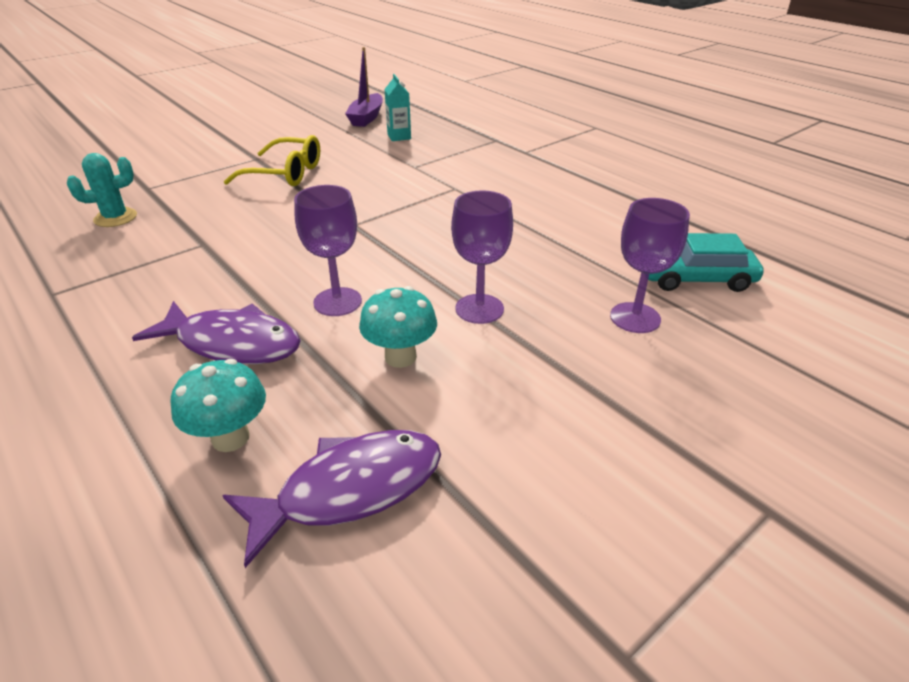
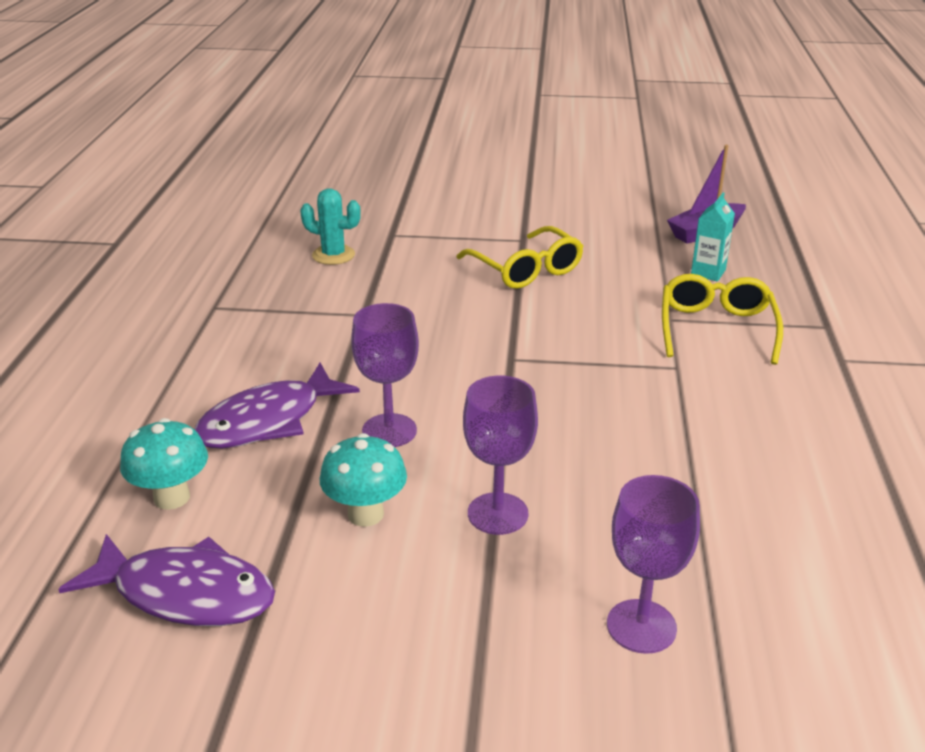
camera: 45 degrees right, 5 degrees down
purple fish [132,301,301,364] -> purple fish turned 75 degrees clockwise [194,363,360,449]
turquoise car [648,233,764,292] -> none
none -> yellow glasses [662,274,783,365]

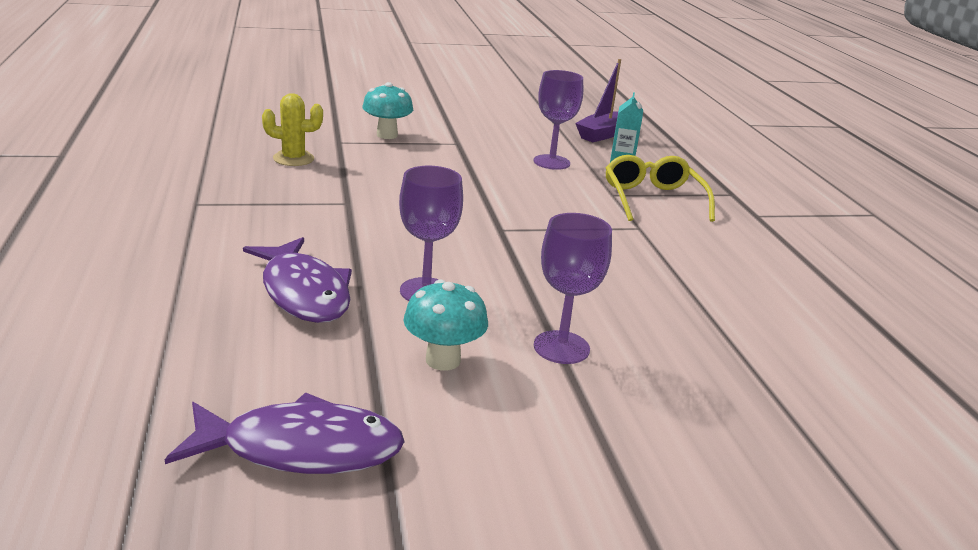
camera: 20 degrees left, 5 degrees down
turquoise mushroom [120,418,208,510] -> turquoise mushroom moved to [362,82,413,139]
purple fish [194,363,360,449] -> purple fish turned 60 degrees counterclockwise [243,237,352,323]
turquoise cactus [300,188,361,265] -> yellow cactus [262,93,323,166]
yellow glasses [456,226,583,289] -> none
purple goblet [607,475,700,654] -> purple goblet moved to [534,70,583,170]

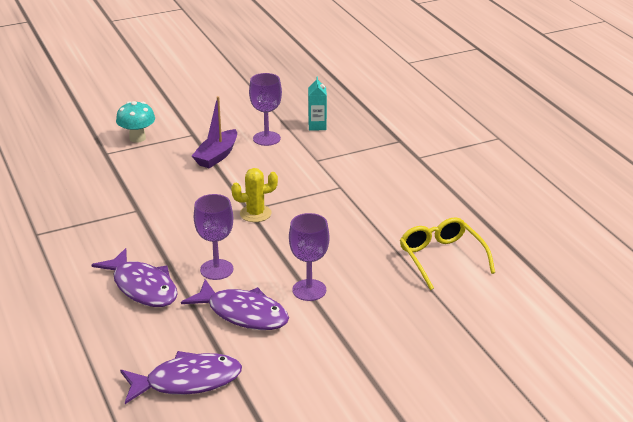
camera: 10 degrees left, 5 degrees up
yellow cactus [262,93,323,166] -> yellow cactus moved to [231,168,278,222]
turquoise mushroom [403,279,488,371] -> purple fish [181,279,289,330]
purple boat [575,59,621,142] -> purple boat moved to [192,96,237,168]
yellow glasses [605,155,715,222] -> yellow glasses moved to [400,217,495,290]

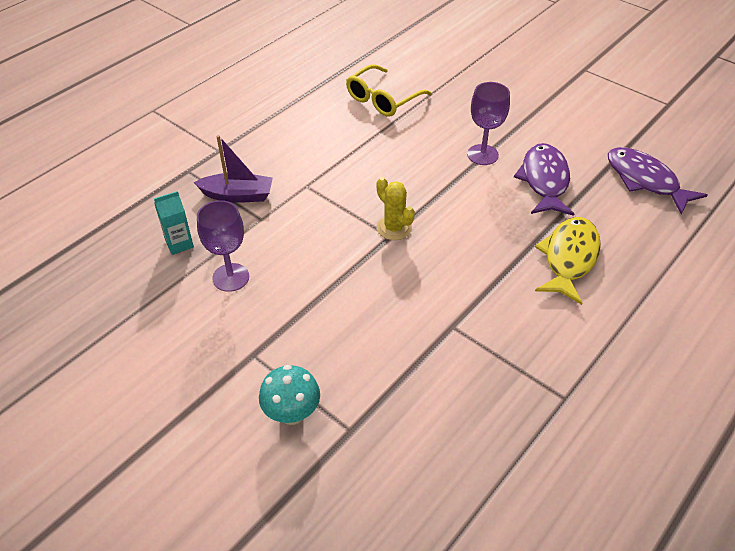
camera: 115 degrees left, 15 degrees up
purple fish [92,248,178,307] -> yellow fish [535,217,601,305]
purple boat [192,96,237,168] -> purple boat moved to [194,135,273,203]
purple goblet [194,194,233,280] -> none

